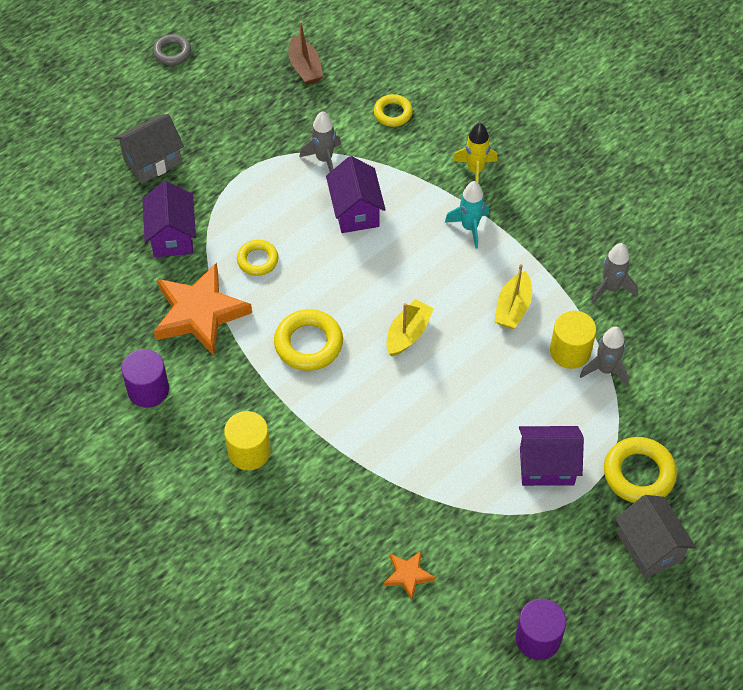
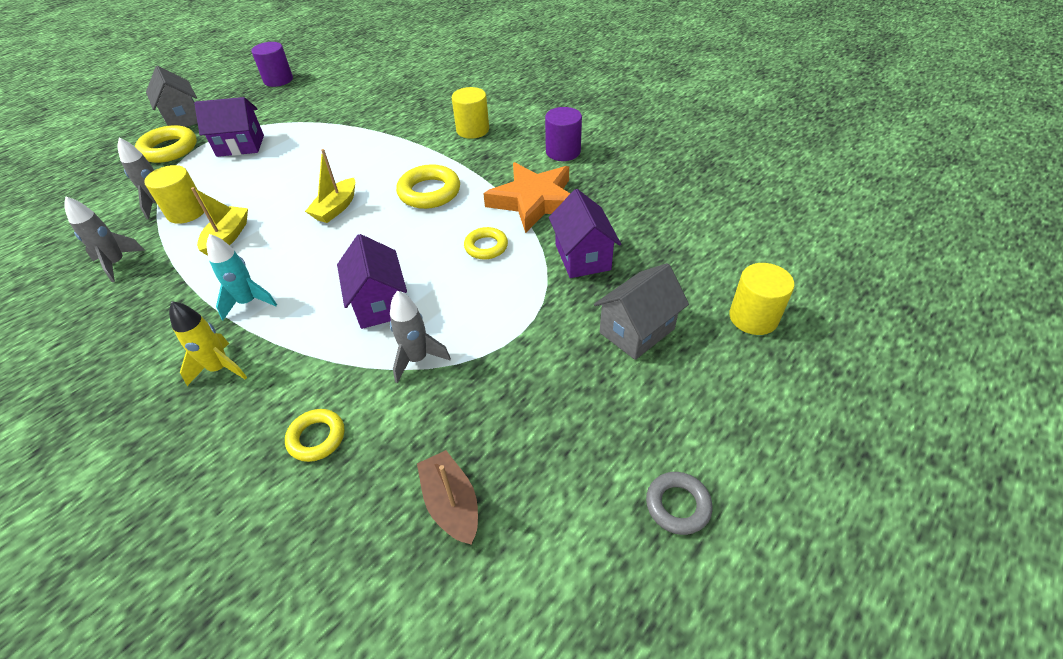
camera: 175 degrees right, 10 degrees down
orange star [384,551,435,600] -> none
none -> yellow cylinder [729,263,795,335]

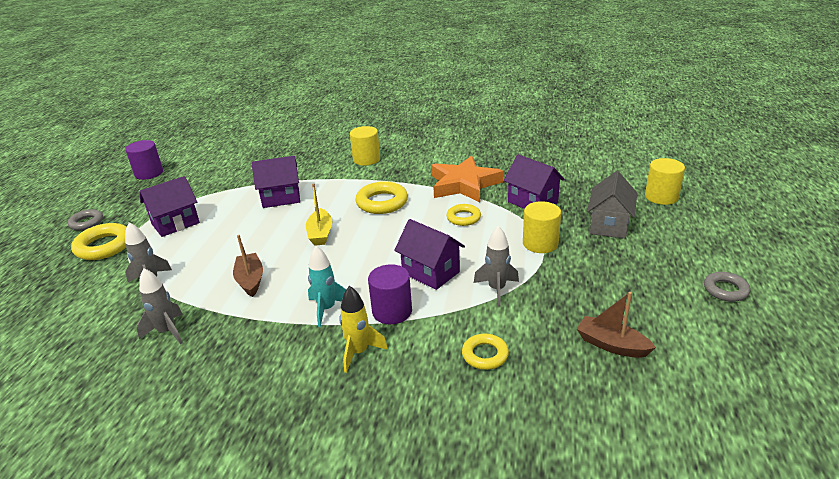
camera: 30 degrees left, 15 degrees down
yellow cylinder [144,165,204,224] -> yellow cylinder moved to [523,201,561,253]
grey house [146,66,198,127] -> grey ring [68,209,103,230]
yellow boat [191,187,248,256] -> brown boat [233,235,263,297]
purple cylinder [545,107,582,161] -> purple cylinder moved to [368,264,412,324]
none -> purple house [251,156,300,208]

